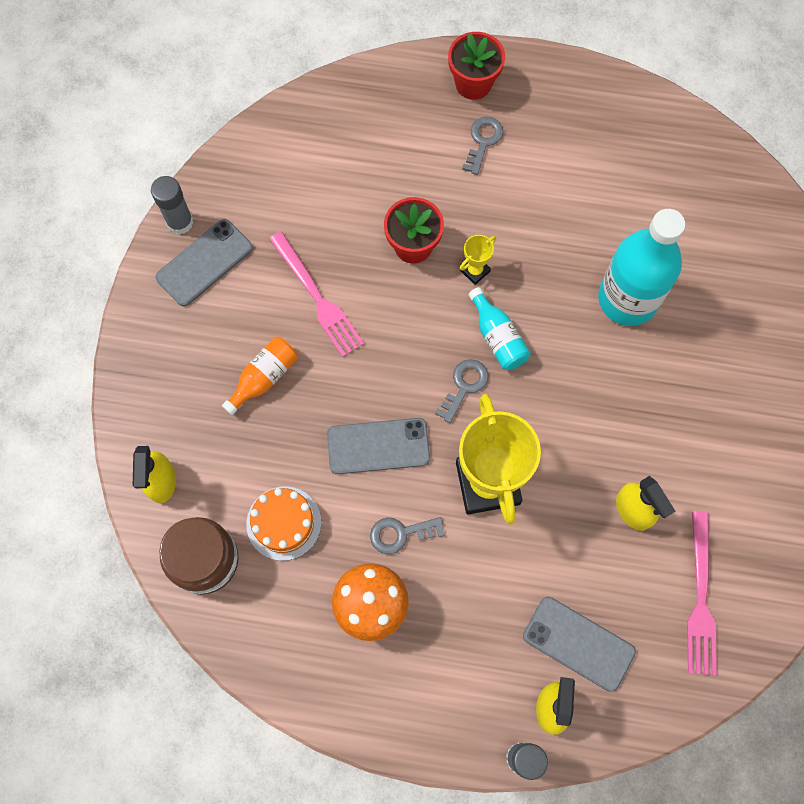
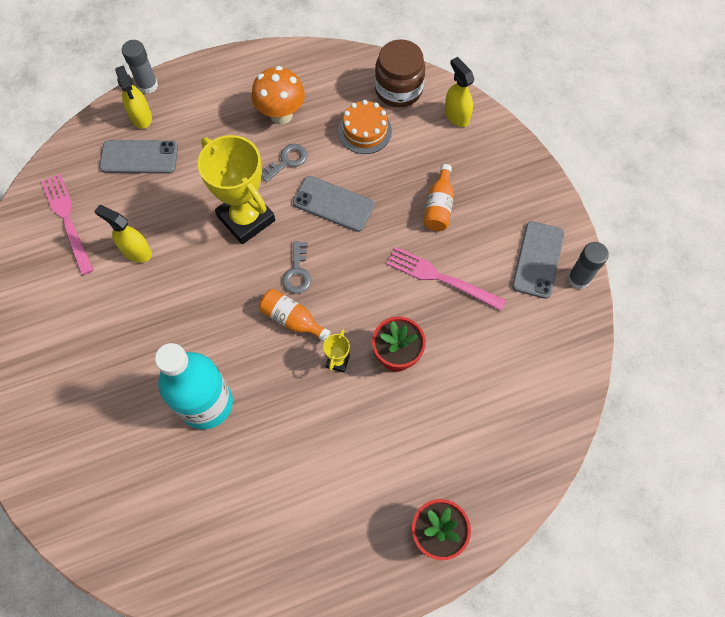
camera: 150 degrees right, 5 degrees down
grey phone [327,418,430,474] -> grey phone turned 60 degrees clockwise [293,176,375,232]
grey key [462,116,504,175] -> none
turquoise bottle [469,287,531,370] -> orange bottle [259,289,330,341]

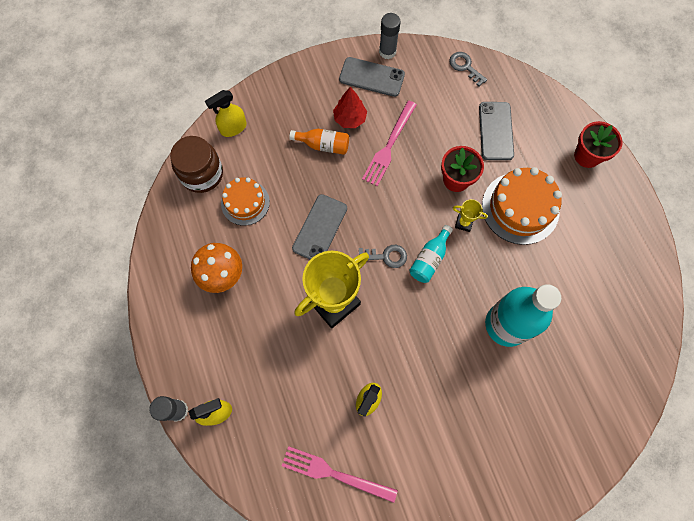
camera: 90 degrees left, 5 degrees up
pink fork [41,174,94,275] -> pink fork turned 45 degrees clockwise [282,446,398,503]
grey phone [99,140,178,174] -> grey phone moved to [479,102,514,160]
orange bottle [259,289,330,341] -> turquoise bottle [409,225,453,283]
grey key [262,144,307,182] -> grey key moved to [449,52,487,86]
none -> red tree [333,87,367,128]
none -> orange cake [482,167,562,245]

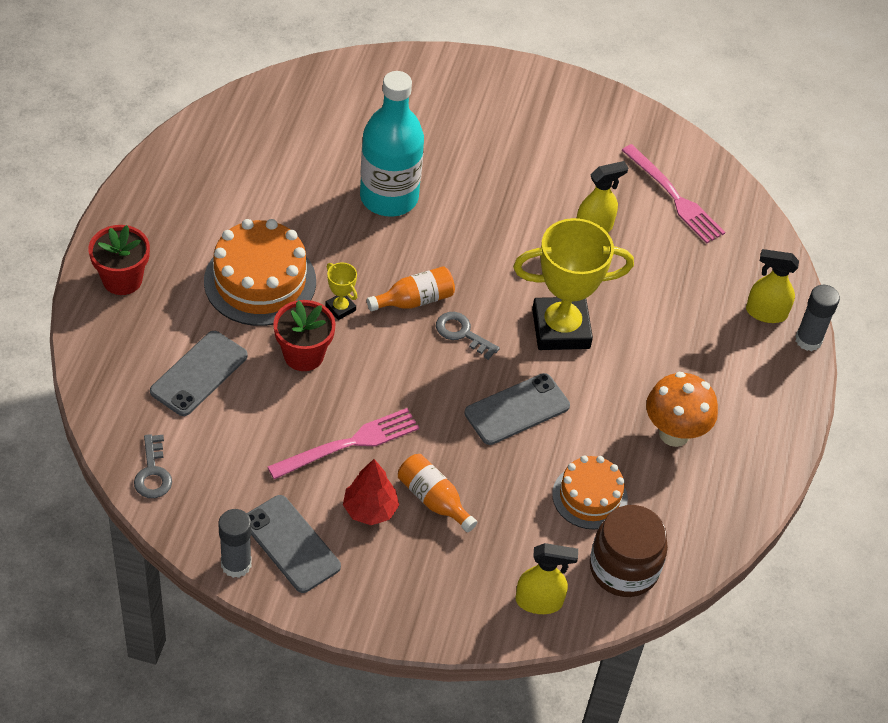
camera: 150 degrees left, 20 degrees down
turquoise bottle [409,225,453,283] -> orange bottle [367,266,455,311]

